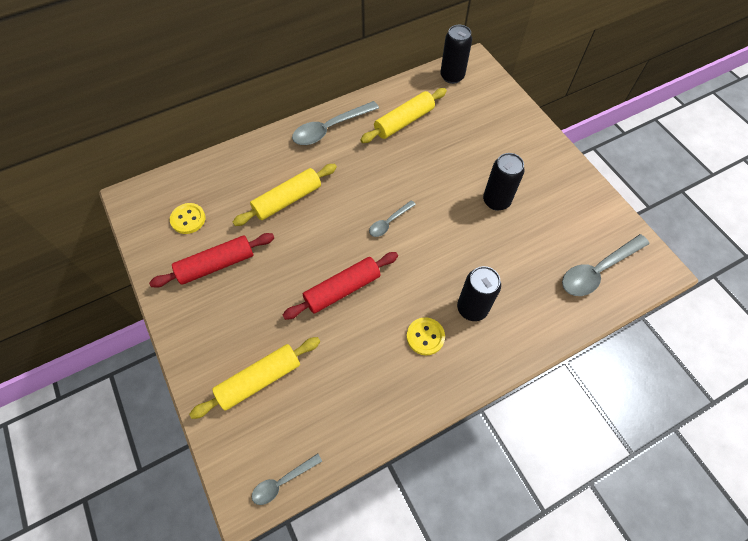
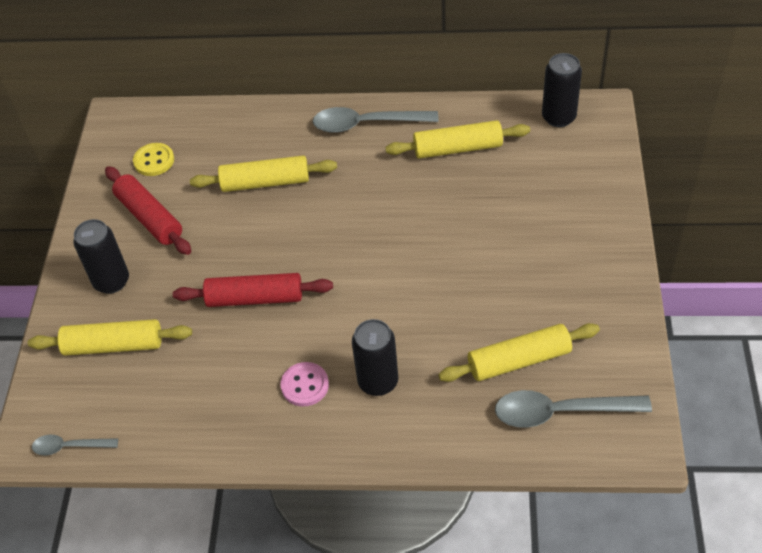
camera: 35 degrees right, 10 degrees down
red rolling pin [149,233,274,288] -> red rolling pin turned 45 degrees clockwise [105,166,191,255]
grey spoon [369,200,416,237] -> none
yellow button [407,317,445,355] -> pink button [281,362,329,406]
black can [483,153,525,211] -> black can moved to [73,219,129,294]
none -> yellow rolling pin [438,323,600,382]

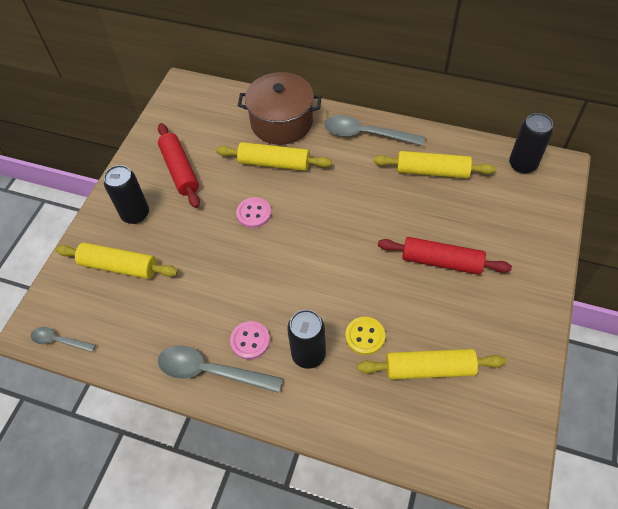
camera: 15 degrees right, 5 degrees up
yellow button [133,143,174,176] -> yellow button moved to [346,317,385,355]
red rolling pin [173,273,333,307] -> red rolling pin moved to [378,237,512,275]
grey spoon [495,390,652,428] -> grey spoon moved to [158,345,283,393]
none -> pink button [236,197,271,228]
none -> brown pot [238,72,322,145]

